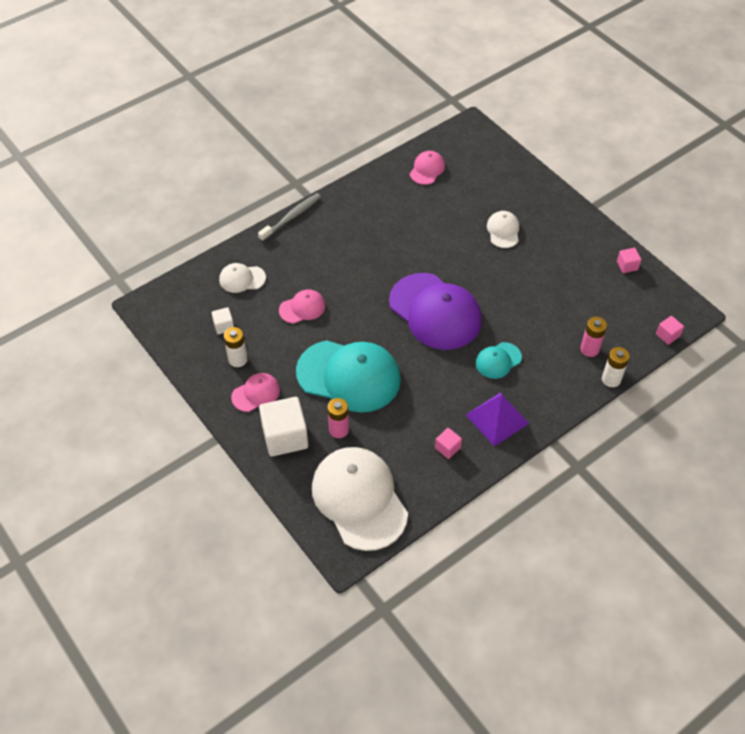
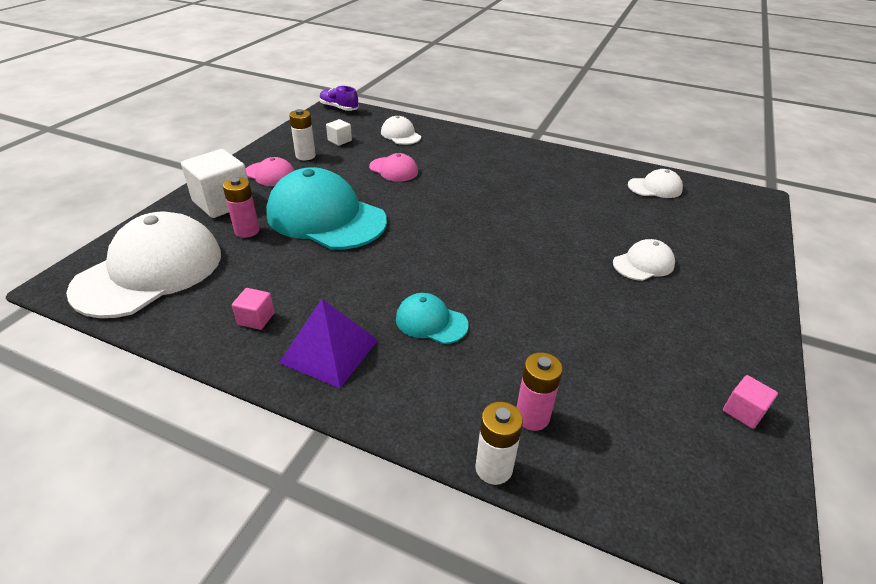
camera: 60 degrees right, 15 degrees down
grey toothbrush [258,193,321,241] -> none
turquoise cap [296,340,401,412] -> turquoise cap turned 135 degrees clockwise [266,167,387,250]
purple cap [389,273,482,350] -> none
pink cap [410,151,445,185] -> white cap [628,169,683,198]
pink cube [656,316,684,345] -> none
none -> purple shoe [319,86,359,111]

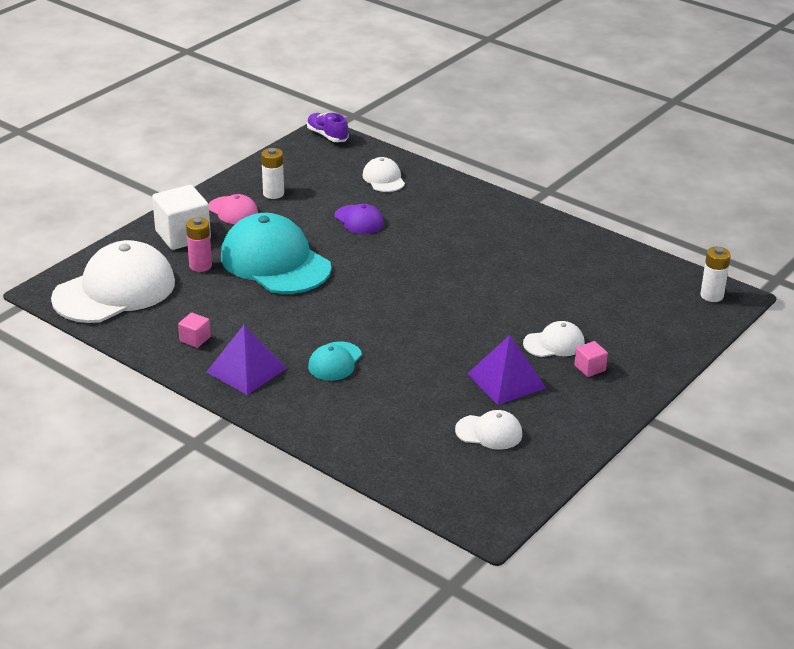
camera: 15 degrees right, 5 degrees down
white cube [326,119,352,146] -> none
pink cap [369,153,418,182] -> purple cap [335,204,384,234]
turquoise cap [396,293,468,344] -> turquoise cap turned 105 degrees counterclockwise [308,341,362,381]
white battery [475,402,523,485] -> white battery moved to [700,247,731,302]
pink battery [516,352,563,431] -> none
white cap [628,169,683,198] -> white cap moved to [455,410,522,450]
pink cube [723,375,778,429] -> pink cube moved to [574,341,608,377]
none -> purple pyramid [467,335,546,405]

